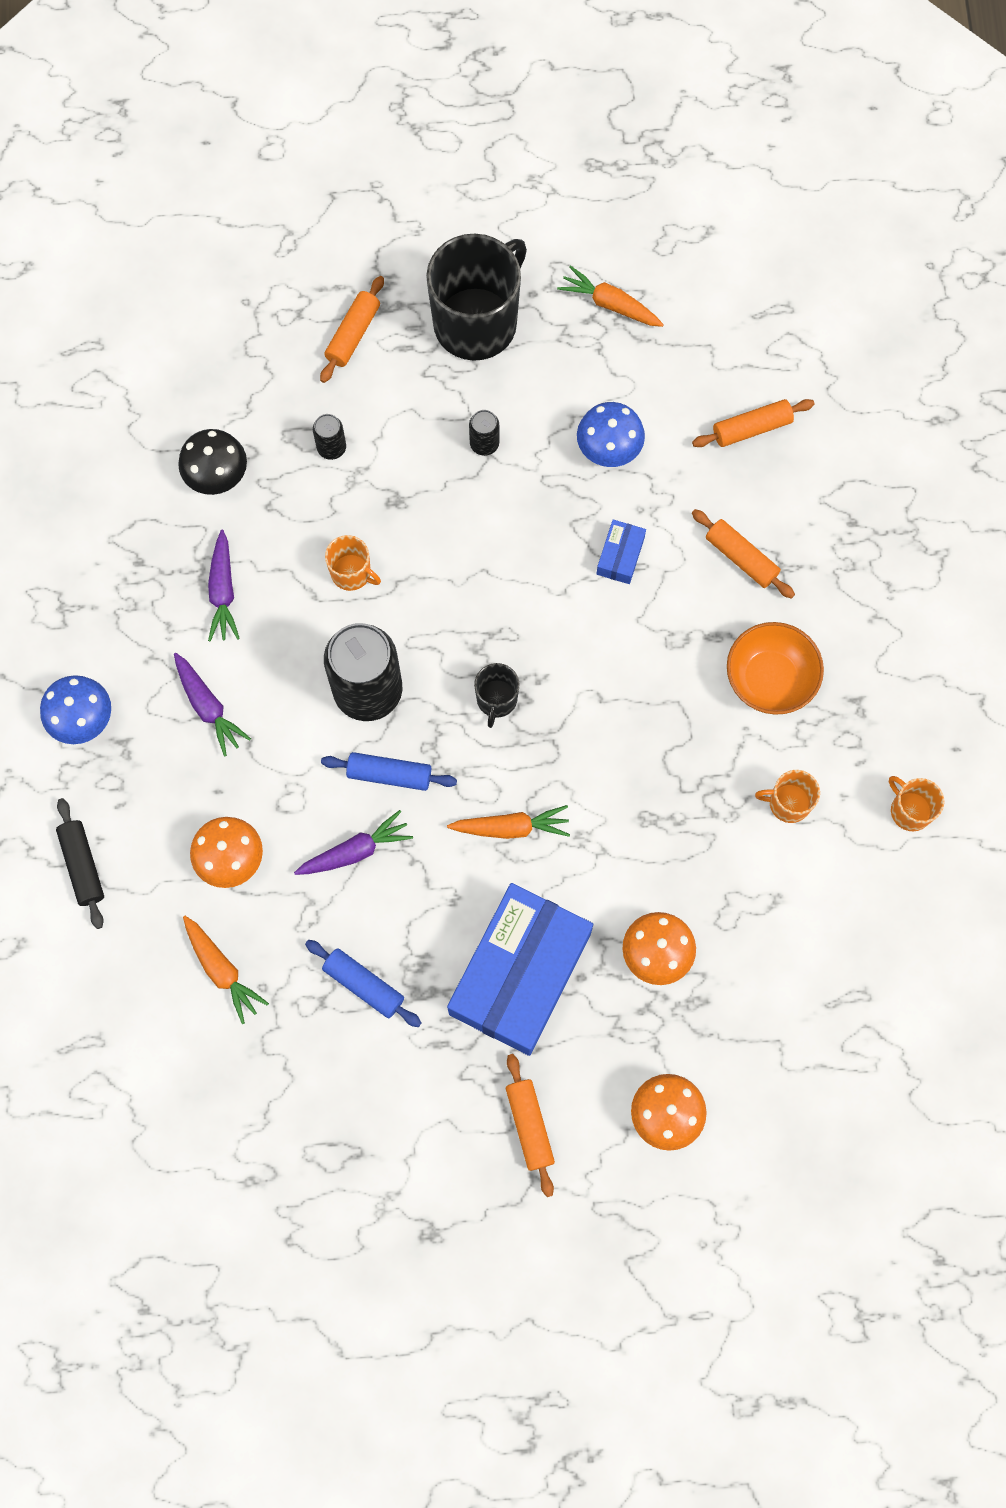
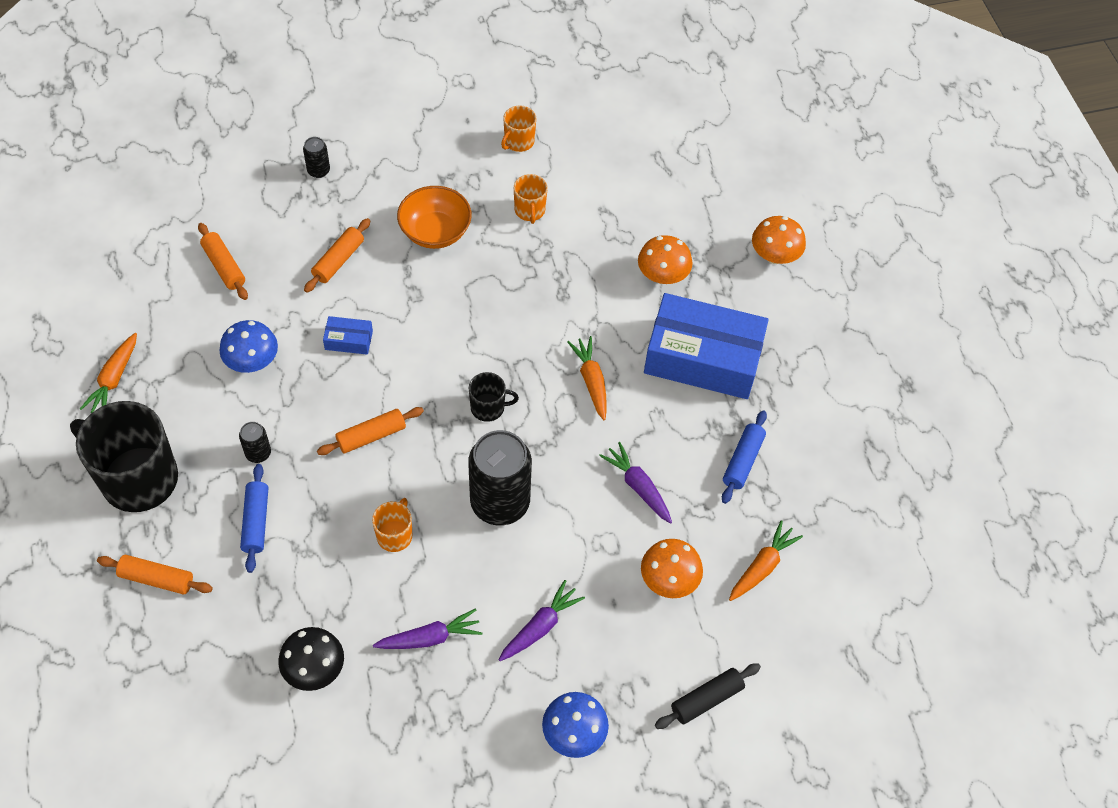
camera: 105 degrees left, 15 degrees down
black can [313,414,346,460] -> black can moved to [303,137,330,178]
blue rolling pin [321,752,457,791] -> blue rolling pin moved to [240,464,268,573]
orange rolling pin [506,1054,555,1197] -> orange rolling pin moved to [317,407,424,455]

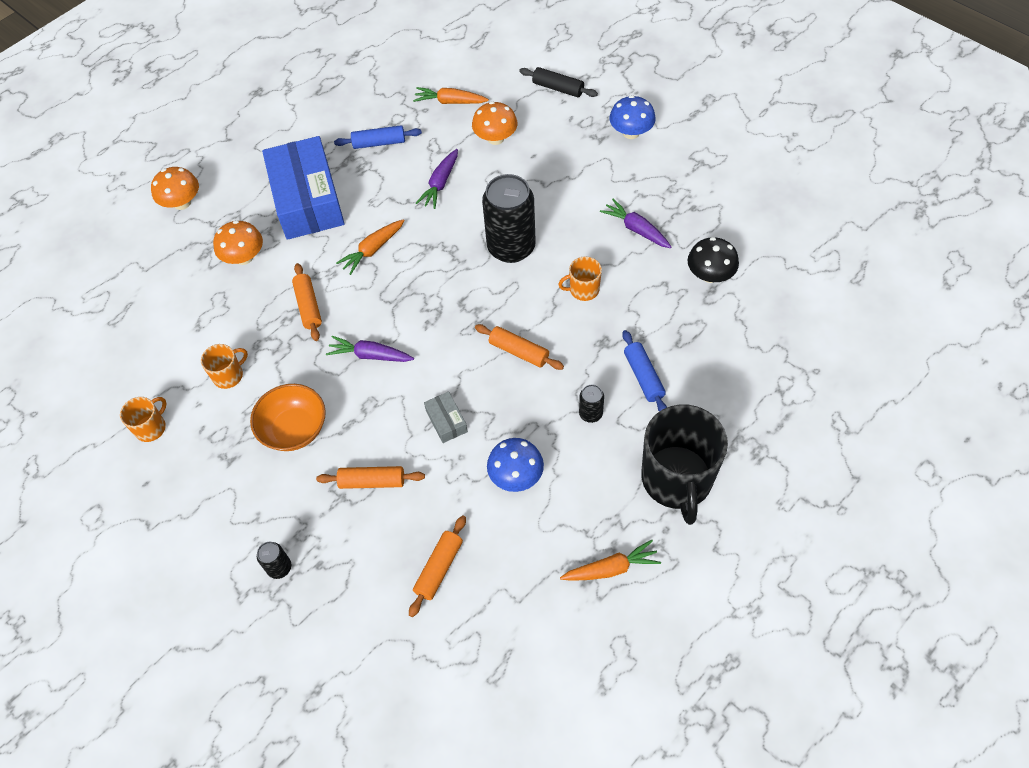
camera: 115 degrees left, 0 degrees up
orange rolling pin [97,555,213,594] -> orange rolling pin moved to [292,263,322,341]
blue rolling pin [240,464,268,573] -> blue rolling pin turned 75 degrees counterclockwise [622,330,667,412]
blue box [323,316,373,355] -> grey box [424,391,468,443]
black mug [469,372,519,422] -> none
purple carrot [499,580,585,661] -> purple carrot moved to [326,336,414,362]
orange mug [501,106,536,152] -> orange mug turned 60 degrees counterclockwise [120,397,167,442]

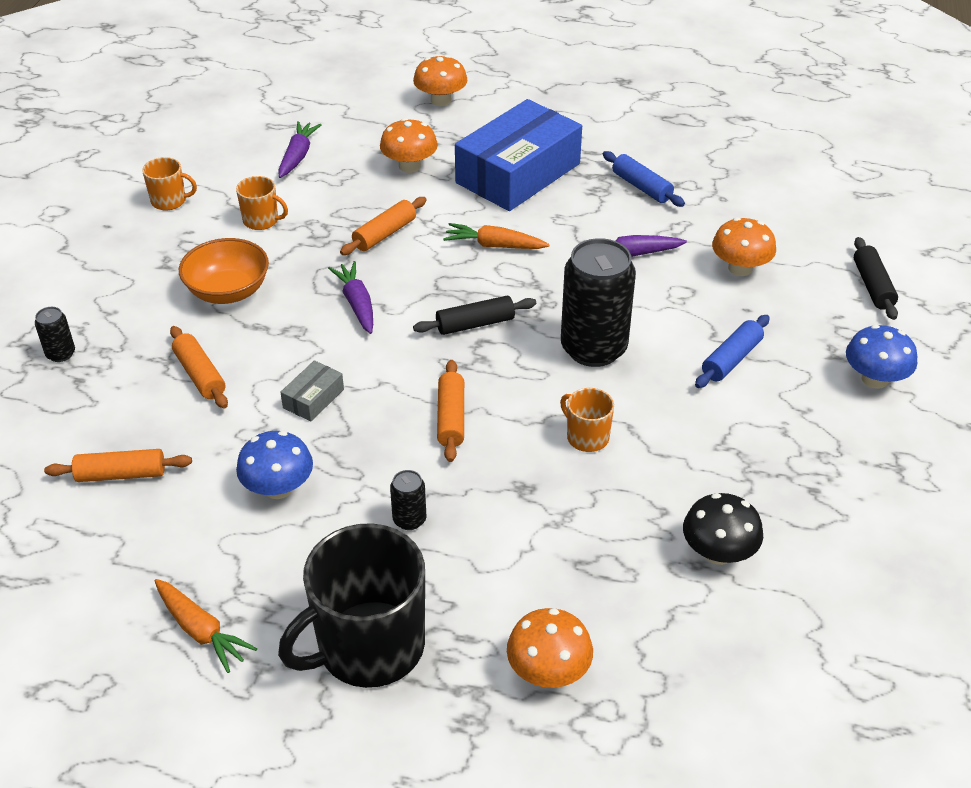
camera: 55 degrees right, 15 degrees down
orange carrot [413,87,489,104] -> none
purple carrot [600,199,671,248] -> purple carrot moved to [278,121,322,178]
blue rolling pin [622,330,667,412] -> blue rolling pin moved to [695,315,770,388]
none -> black rolling pin [413,296,536,335]
none -> orange mushroom [507,608,593,688]

